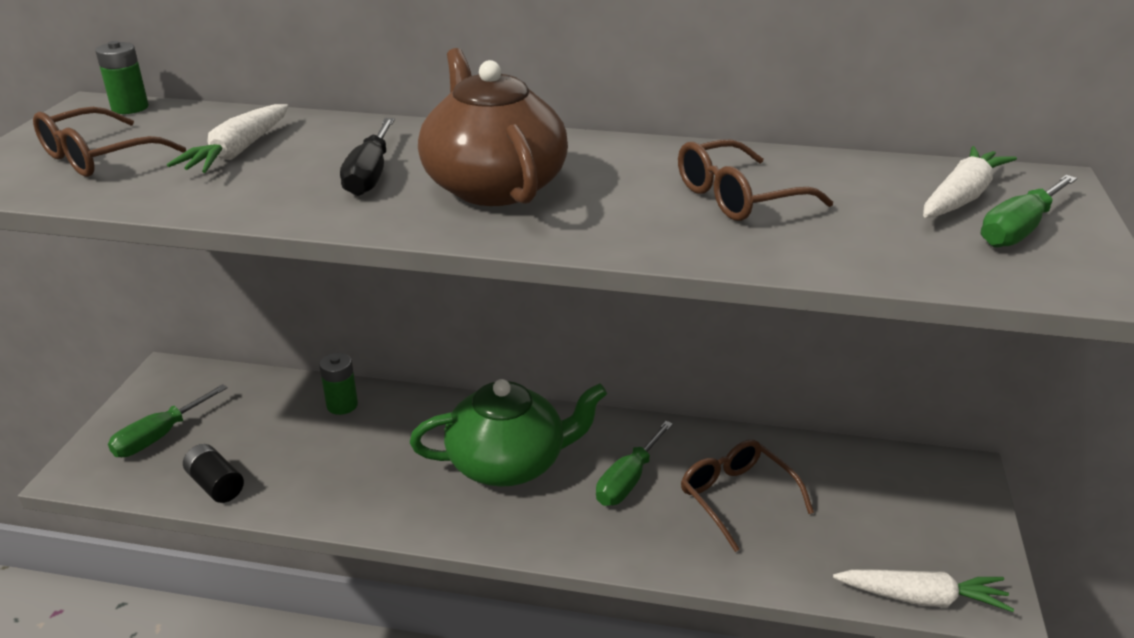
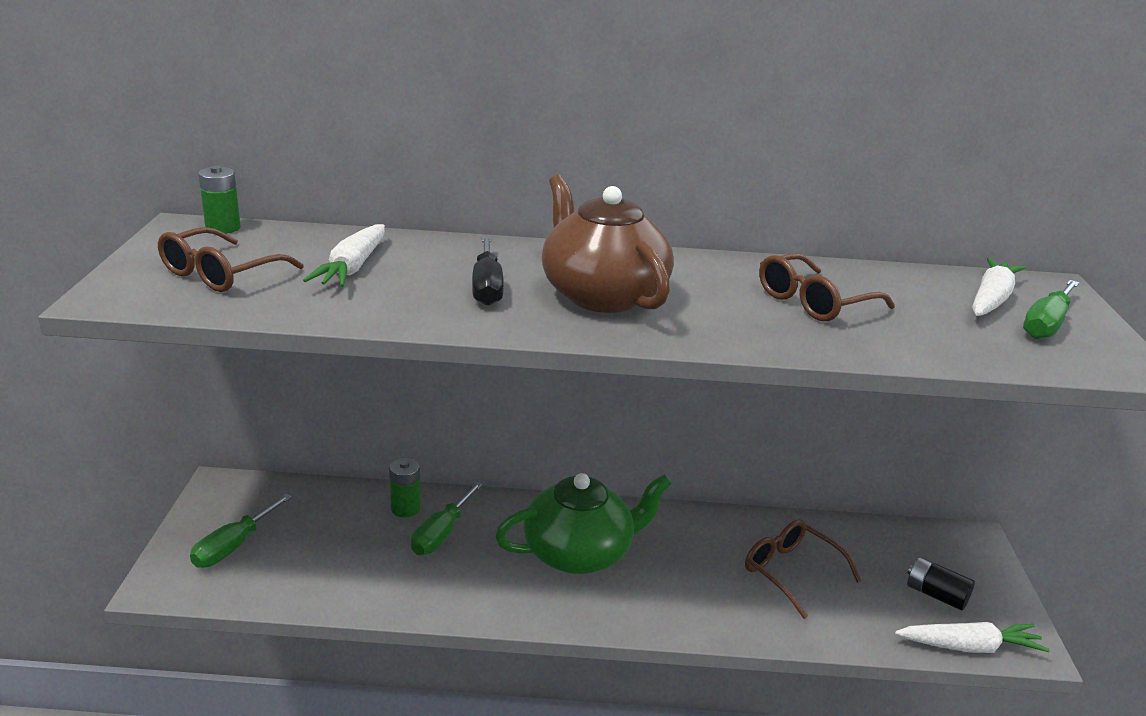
camera: 10 degrees left, 5 degrees down
black battery [183,444,244,503] -> black battery moved to [907,557,975,610]
green screwdriver [596,421,673,506] -> green screwdriver moved to [411,482,483,555]

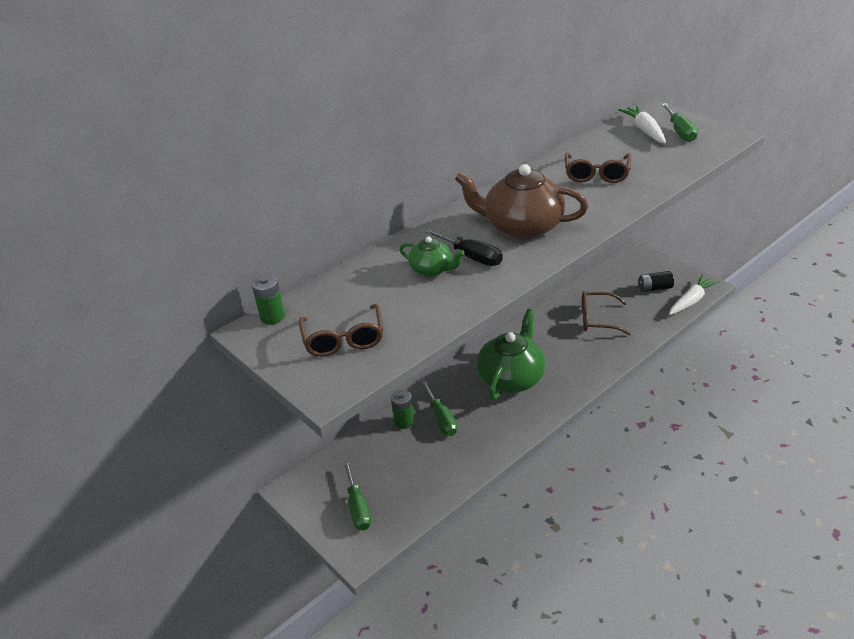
camera: 40 degrees left, 10 degrees up
white carrot [303,224,385,287] -> none
none -> green teapot [400,236,465,277]

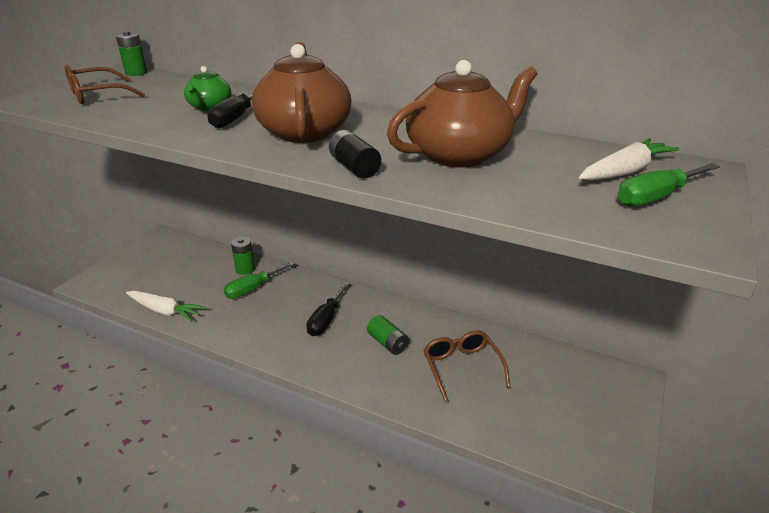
camera: 65 degrees right, 5 degrees down
green screwdriver [343,460,371,531] -> none
green teapot [476,309,545,400] -> black screwdriver [306,282,350,336]
brown glasses [565,152,631,183] -> brown teapot [387,60,537,167]
black battery [638,271,674,292] -> black battery moved to [329,130,381,178]
white carrot [669,274,719,315] -> white carrot moved to [126,291,206,322]
none -> green battery [367,315,409,355]

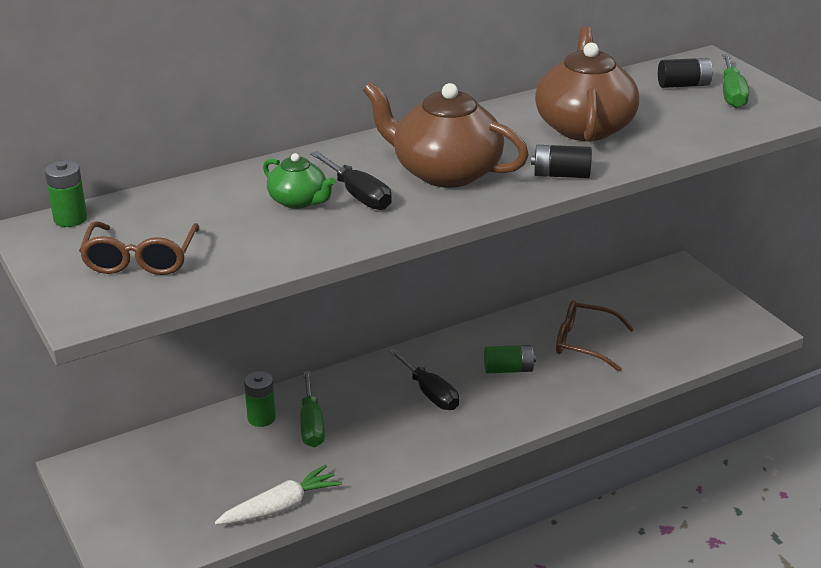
camera: 55 degrees left, 0 degrees up
white carrot [579,138,680,181] -> black battery [658,58,713,88]

